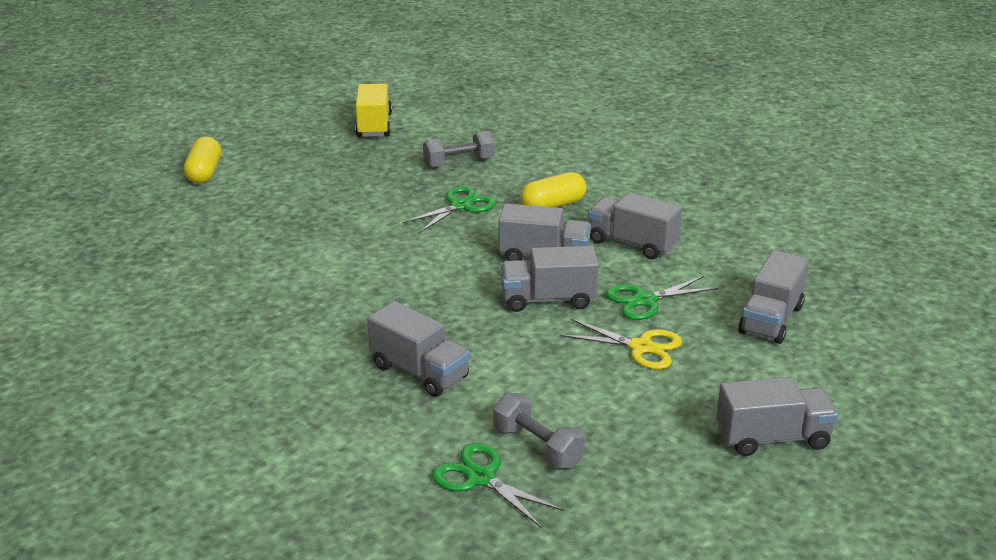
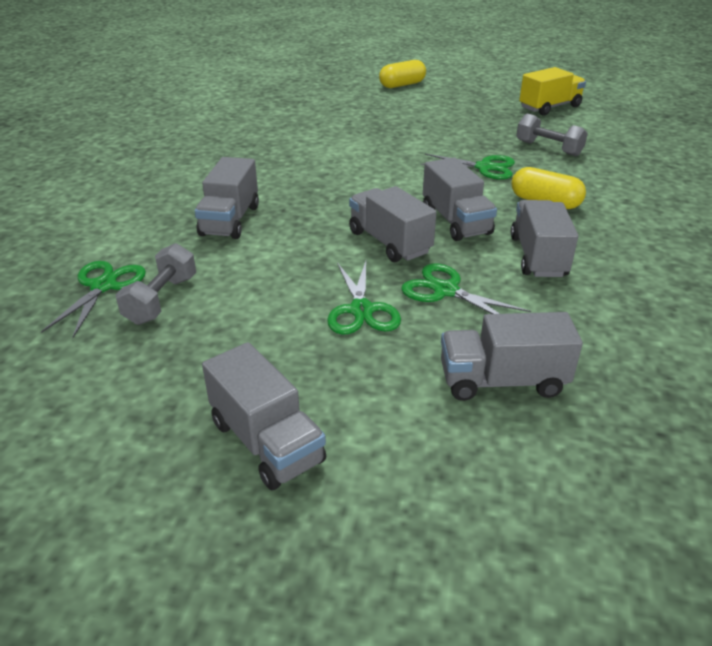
camera: 60 degrees right, 5 degrees up
yellow scissors [561,319,682,369] -> green scissors [327,261,401,334]

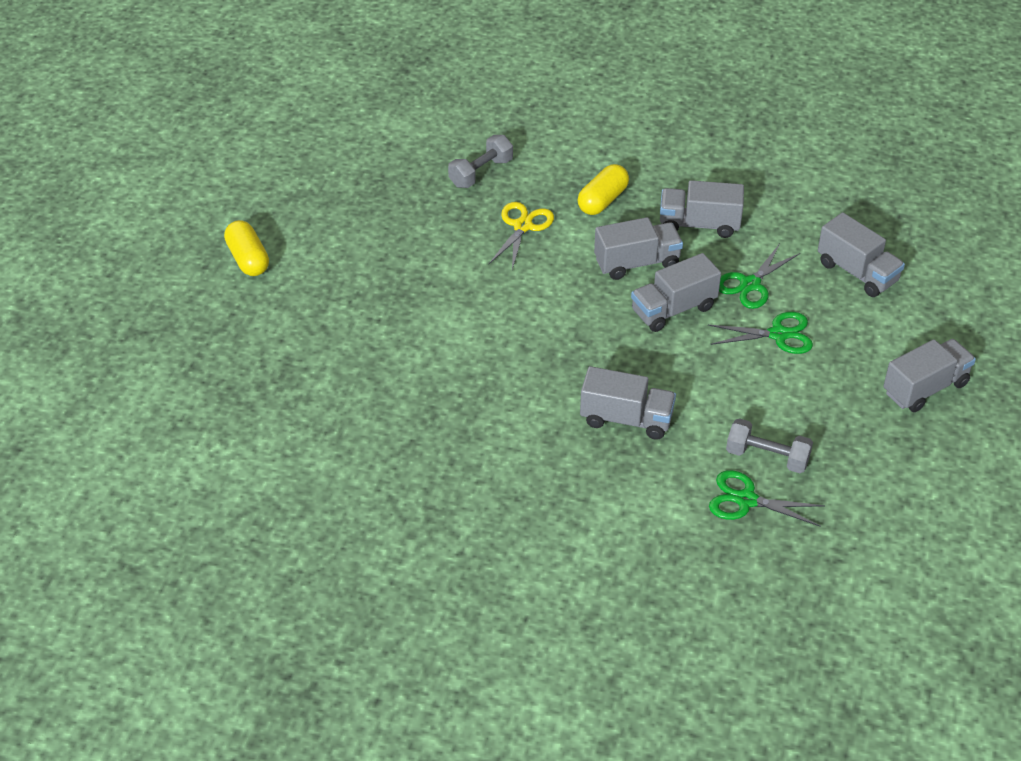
camera: 85 degrees left, 10 degrees up
green scissors [421,154,515,180] -> yellow scissors [489,202,554,269]
grey truck [441,312,583,401] -> grey truck turned 45 degrees counterclockwise [818,212,905,297]
yellow truck [519,67,586,116] -> none

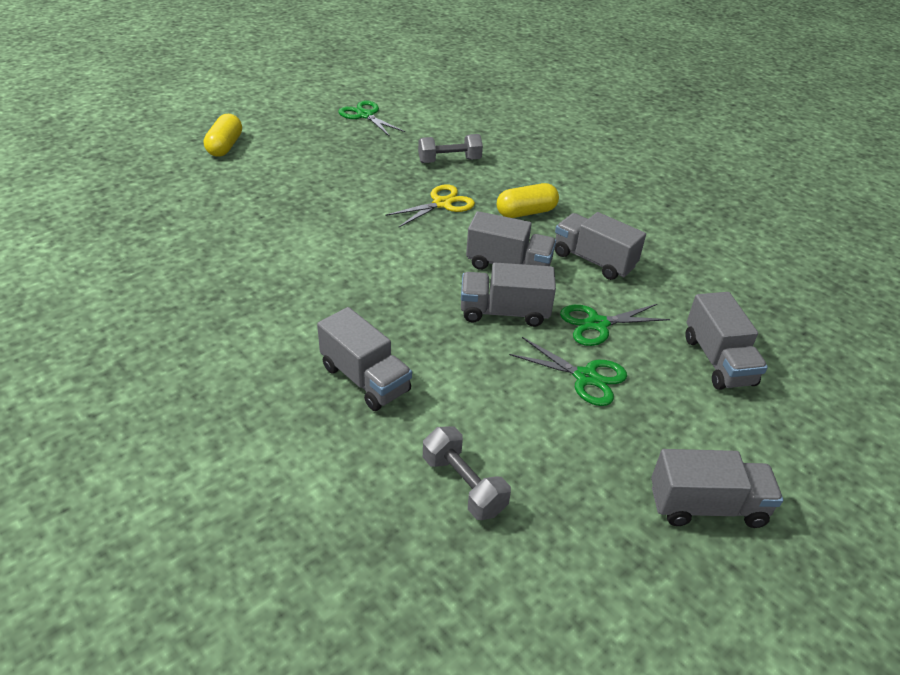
camera: 30 degrees right, 5 degrees down
green scissors [709,470,825,527] -> green scissors moved to [338,100,405,137]

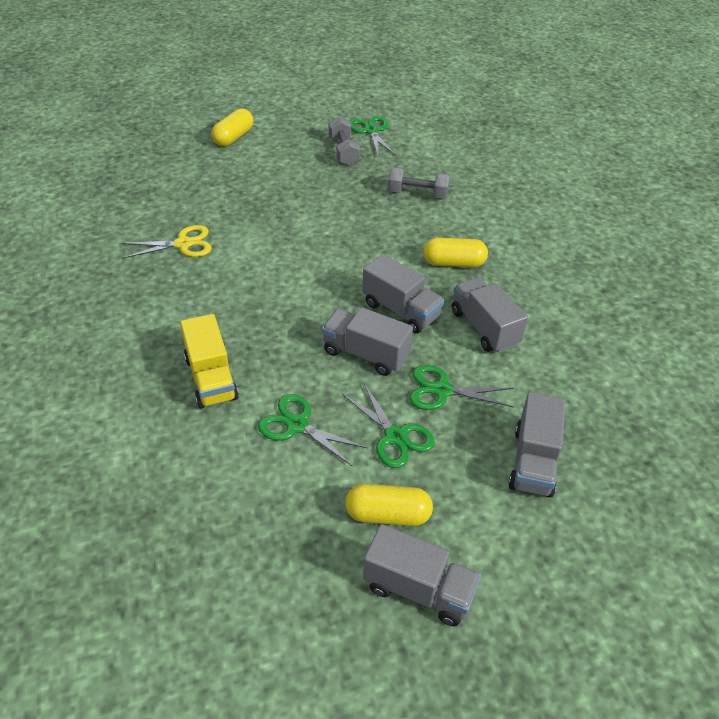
camera: 25 degrees right, 5 degrees up
grey truck [317,307,412,411] -> yellow truck [180,314,239,408]
yellow scissors [385,184,475,228] -> yellow scissors moved to [122,225,212,258]
grey dumbbell [423,426,511,520] -> grey dumbbell moved to [329,116,360,166]
none -> green scissors [258,394,367,467]
none -> yellow capsule [345,484,433,526]

